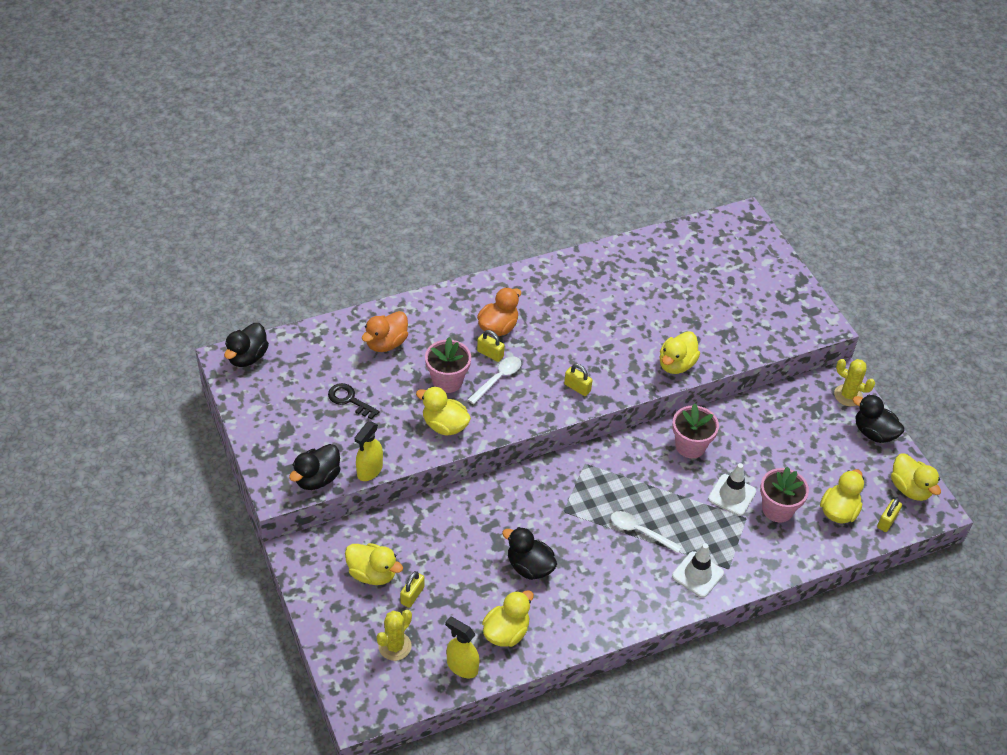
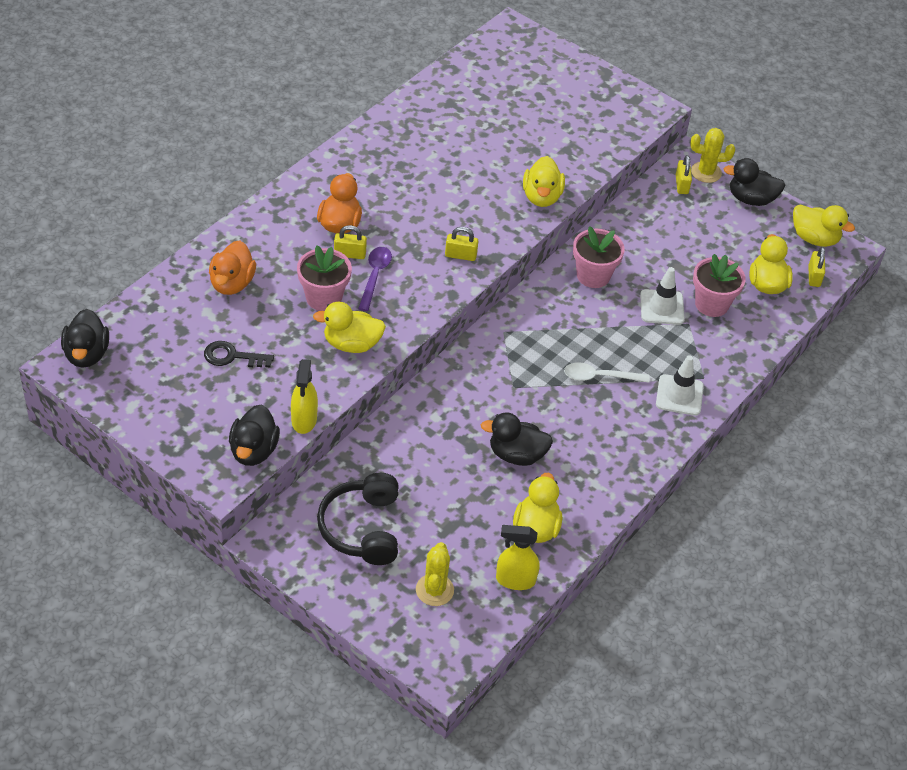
camera: 30 degrees left, 0 degrees up
yellow duck [345,543,403,585] -> black headphones [317,473,398,565]
yellow padlock [400,571,424,608] -> yellow padlock moved to [676,155,692,194]
white spoon [468,356,521,404] -> purple spoon [358,247,392,311]

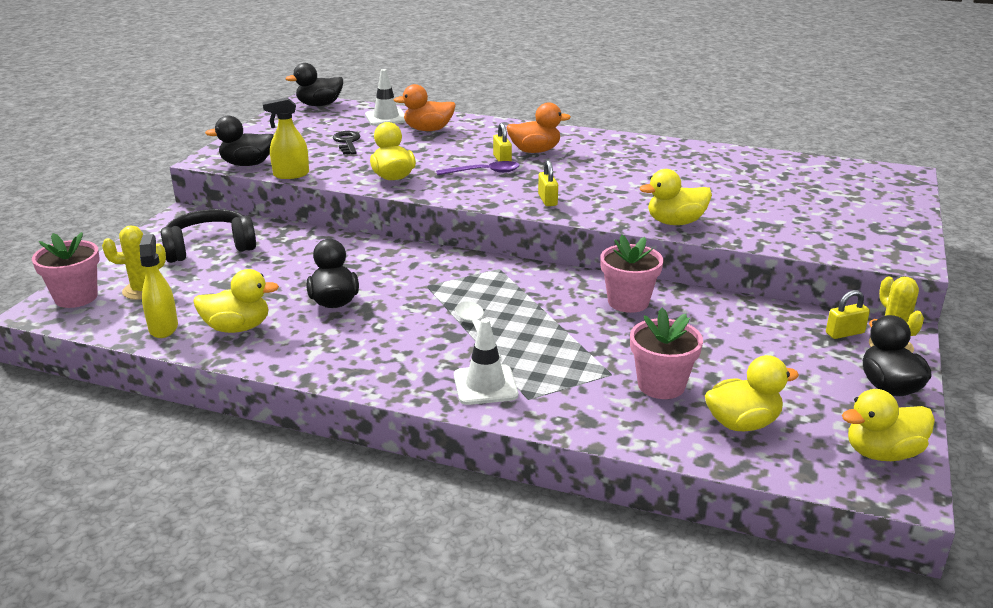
camera: 75 degrees right, 20 degrees down
pink flower pot [297,245,352,311] -> pink flower pot moved to [32,232,100,308]
white traffic cone [640,267,685,325] -> white traffic cone moved to [365,69,406,126]
yellow duck [793,204,855,247] -> yellow duck turned 60 degrees clockwise [842,389,935,461]
yellow padlock [808,247,825,287] -> none

